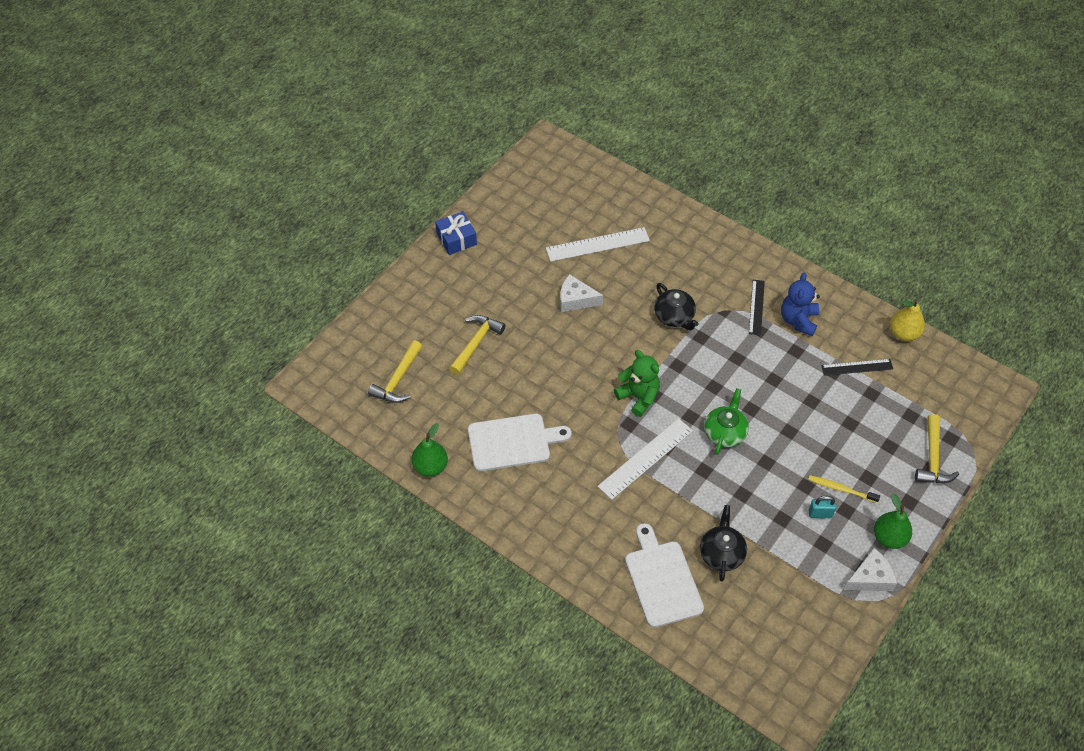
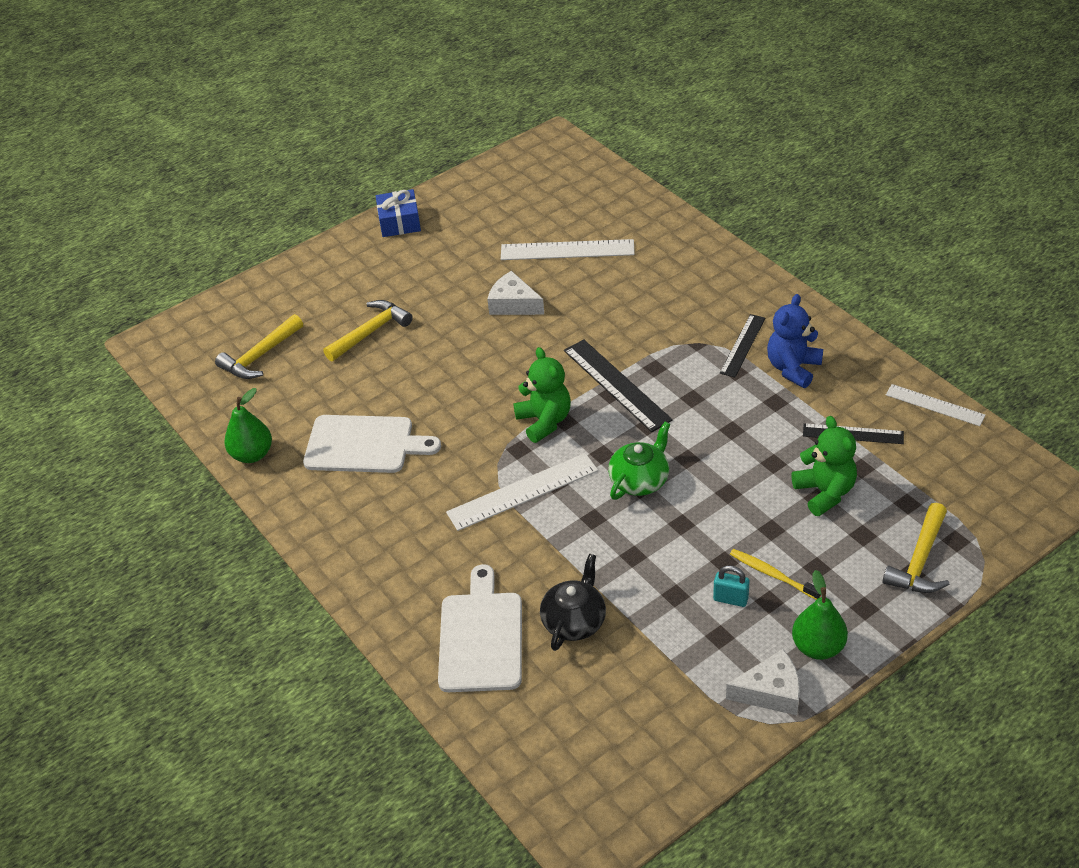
camera: 20 degrees right, 10 degrees down
black teapot [654,283,698,331] -> none
yellow pear [890,299,925,341] -> white ruler [886,384,985,426]
none -> black ruler [564,339,673,432]
none -> green teddy bear [792,416,857,516]

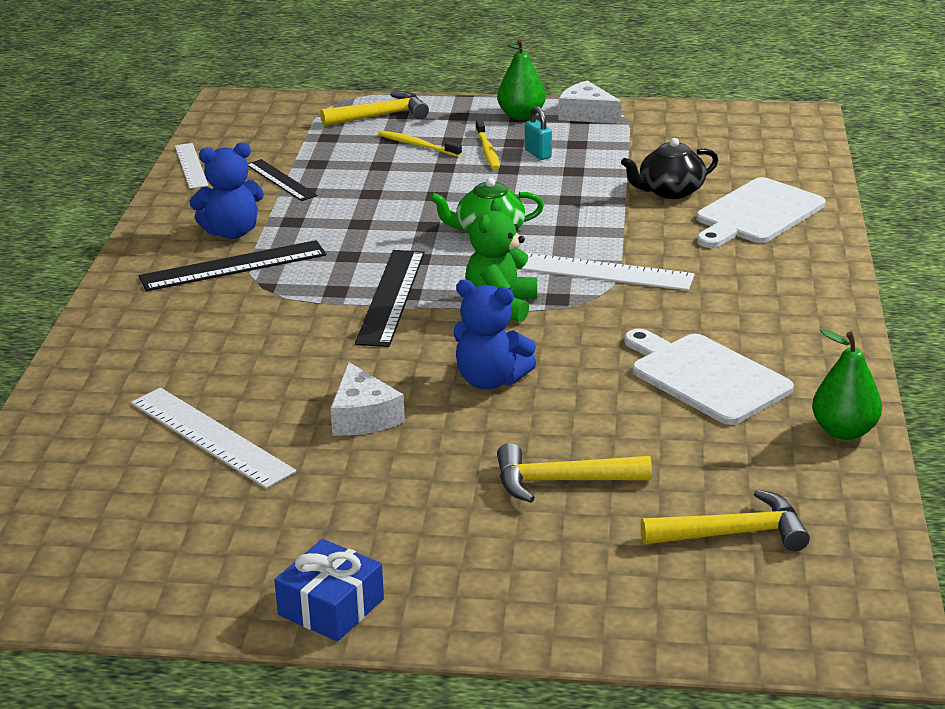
camera: 140 degrees left, 15 degrees down
black ruler [720,314,765,377] -> black ruler [139,240,326,291], size x1.57
green teddy bear [792,416,857,516] -> none
none -> yellow toothbrush [378,131,462,157]
none -> blue teddy bear [454,279,536,389]

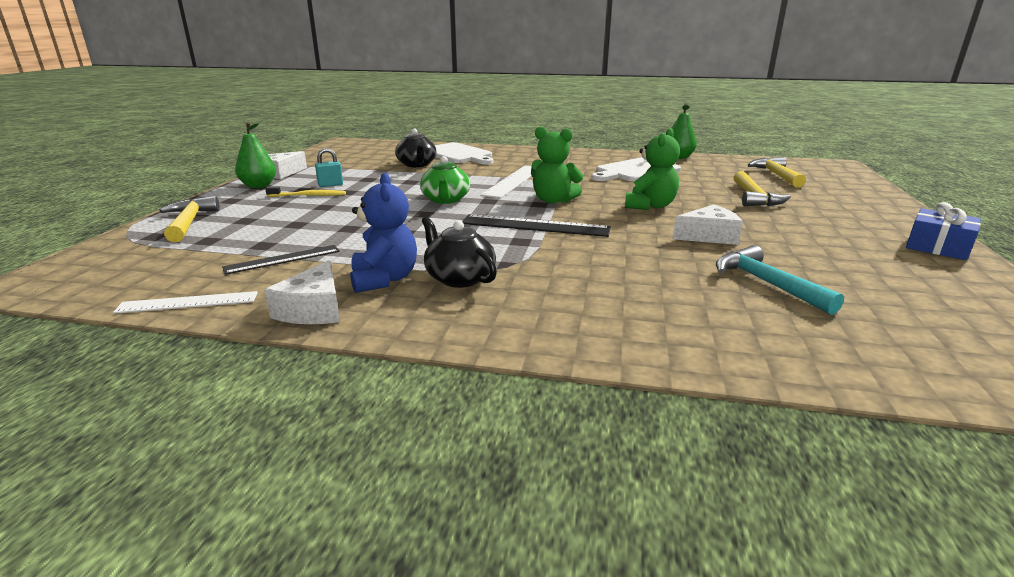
camera: 85 degrees left, 5 degrees down
white ruler [131,388,296,489] -> turquoise hammer [716,245,844,315]
black ruler [139,240,326,291] -> black teapot [422,217,497,288]
yellow toothbrush [378,131,462,157] -> none
blue teddy bear [454,279,536,389] -> green teddy bear [625,128,680,210]
none -> white cheese [264,260,340,324]

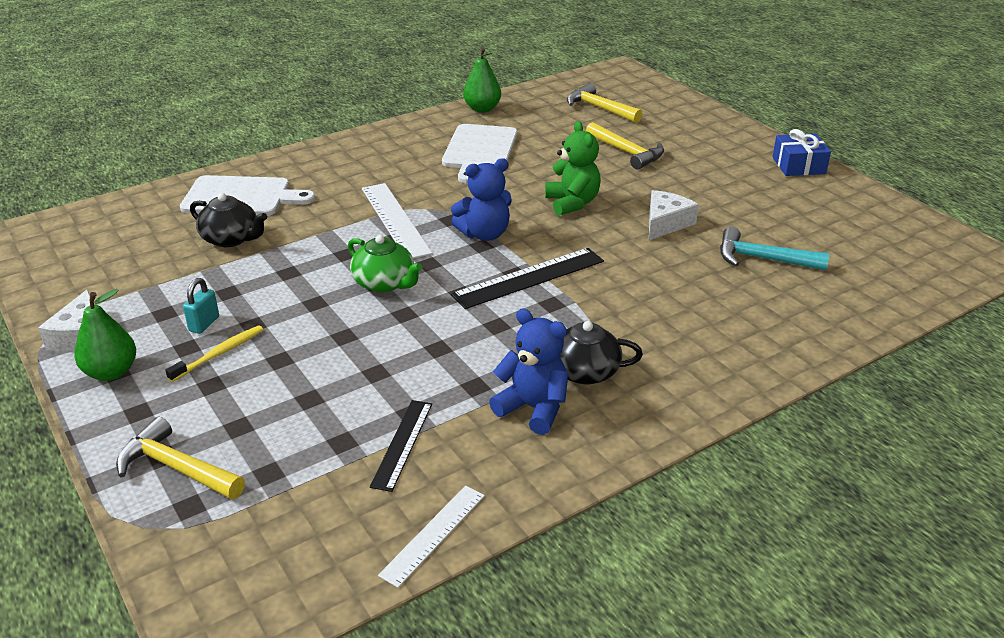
camera: 45 degrees left, 10 degrees up
white cheese [264,260,340,324] -> none
green teddy bear [531,127,583,204] -> blue teddy bear [451,158,512,241]

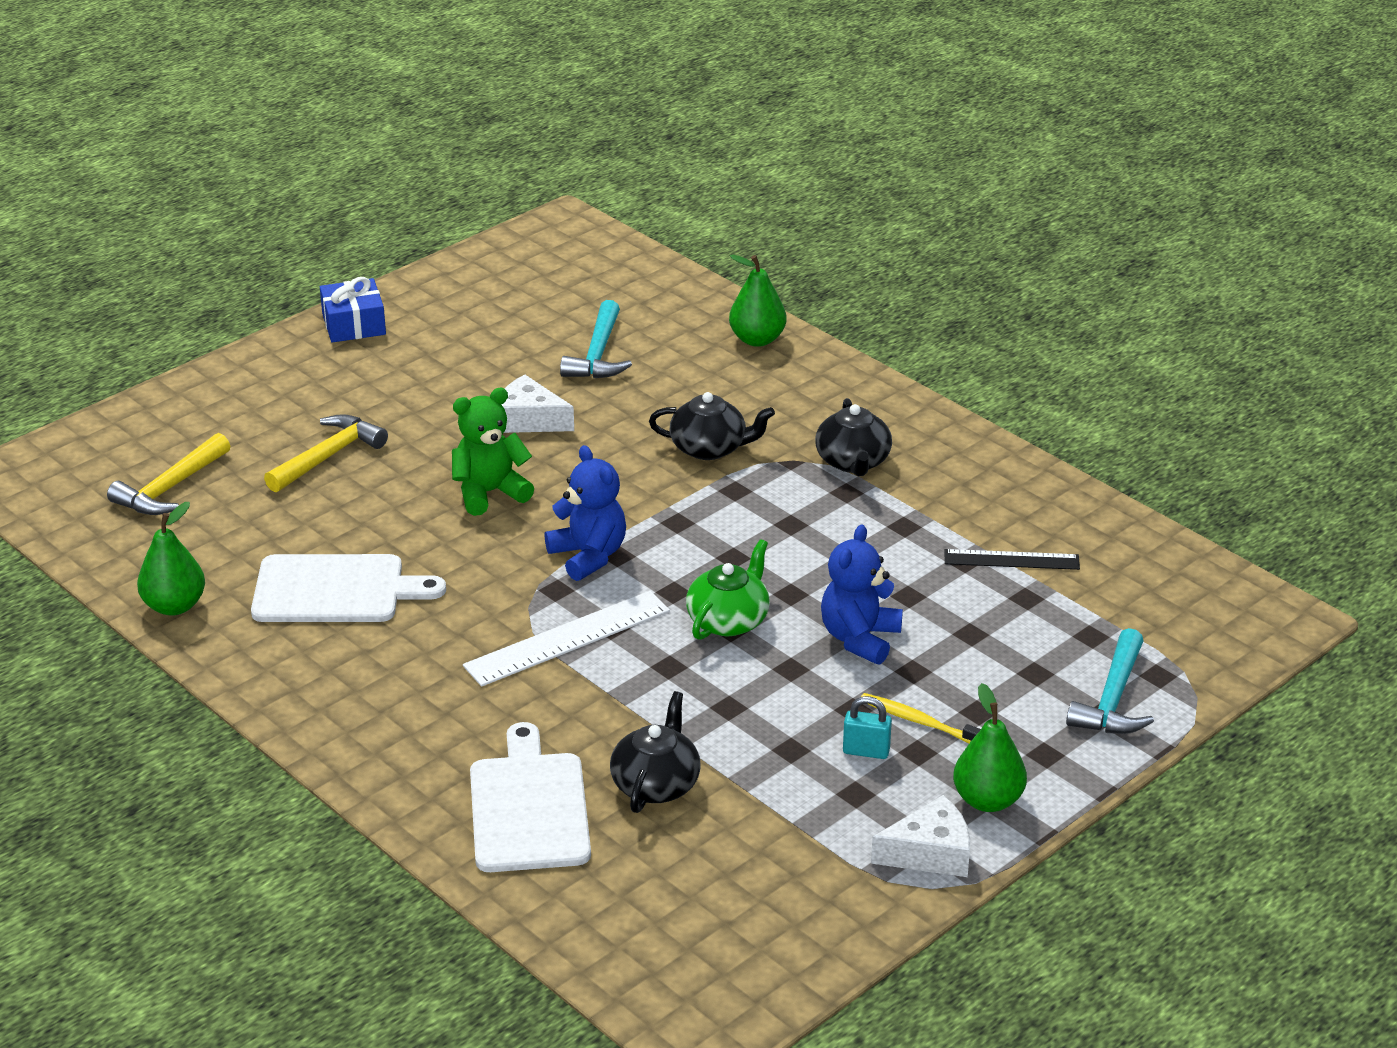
camera: 100 degrees left, 0 degrees up
yellow hammer [116,417,245,500] -> turquoise hammer [1066,628,1154,734]
white ruler [378,485,485,588] -> none
black ruler [451,248,604,309] -> none
blue teddy bear [489,309,568,435] -> blue teddy bear moved to [821,524,903,665]
none -> black teapot [649,392,775,460]
none -> green pear [729,254,787,347]

